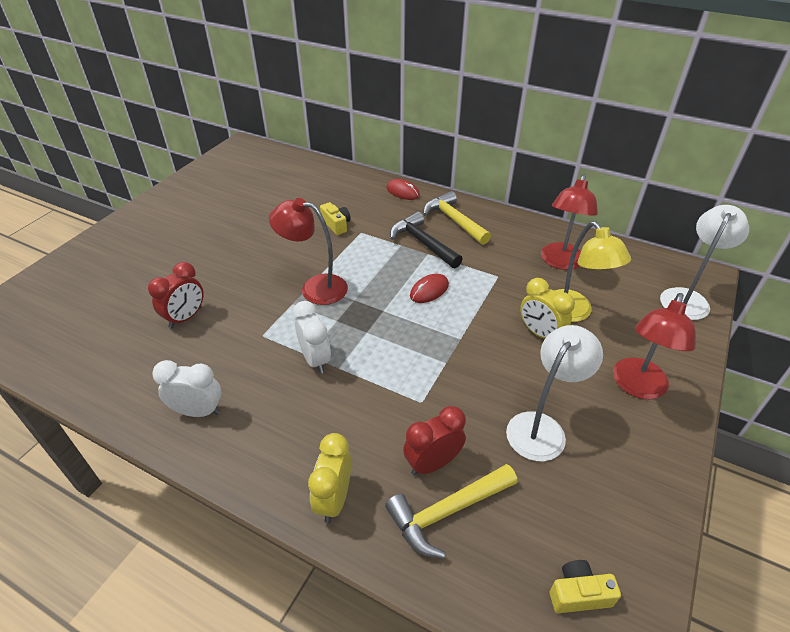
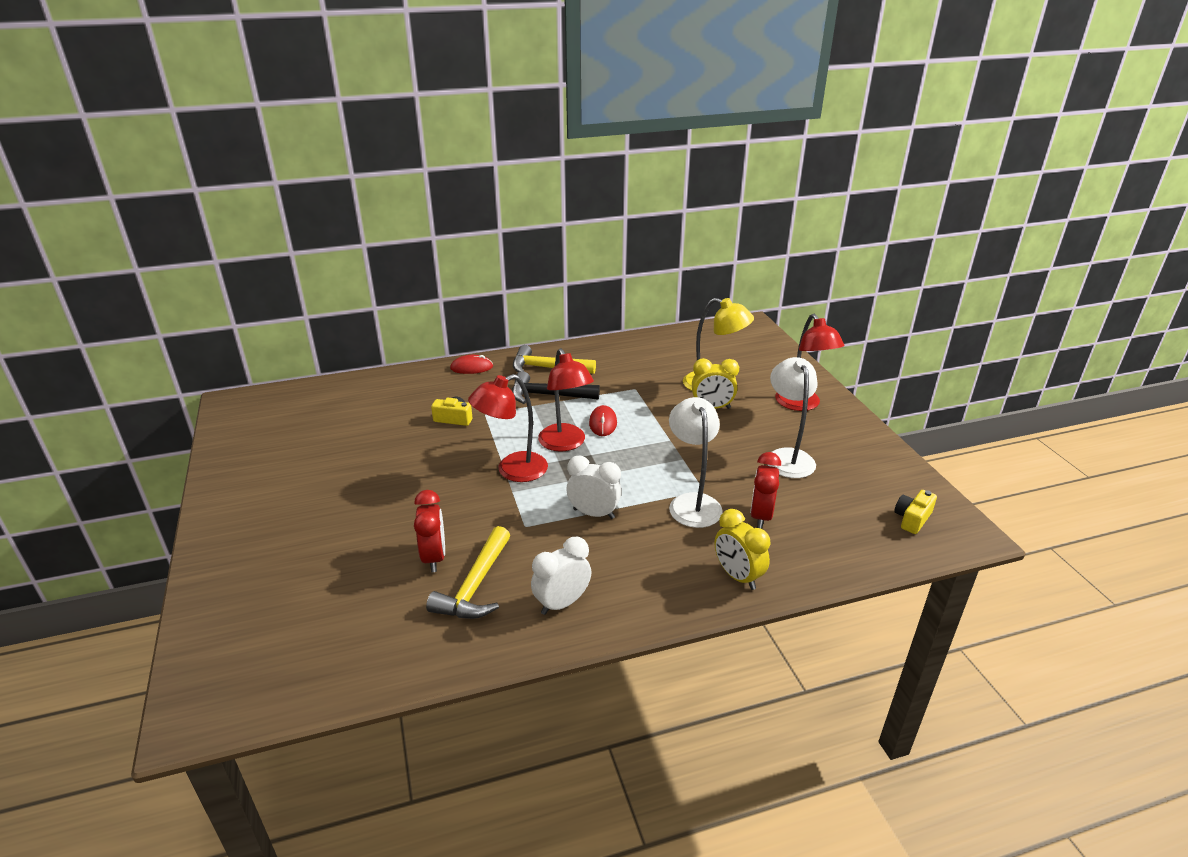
camera: 45 degrees left, 10 degrees down
yellow hammer [385,464,517,559] -> yellow hammer moved to [426,526,510,619]
red lamp [541,174,598,270] -> red lamp moved to [538,348,594,451]
white lamp [660,205,749,320] -> white lamp moved to [669,397,723,528]

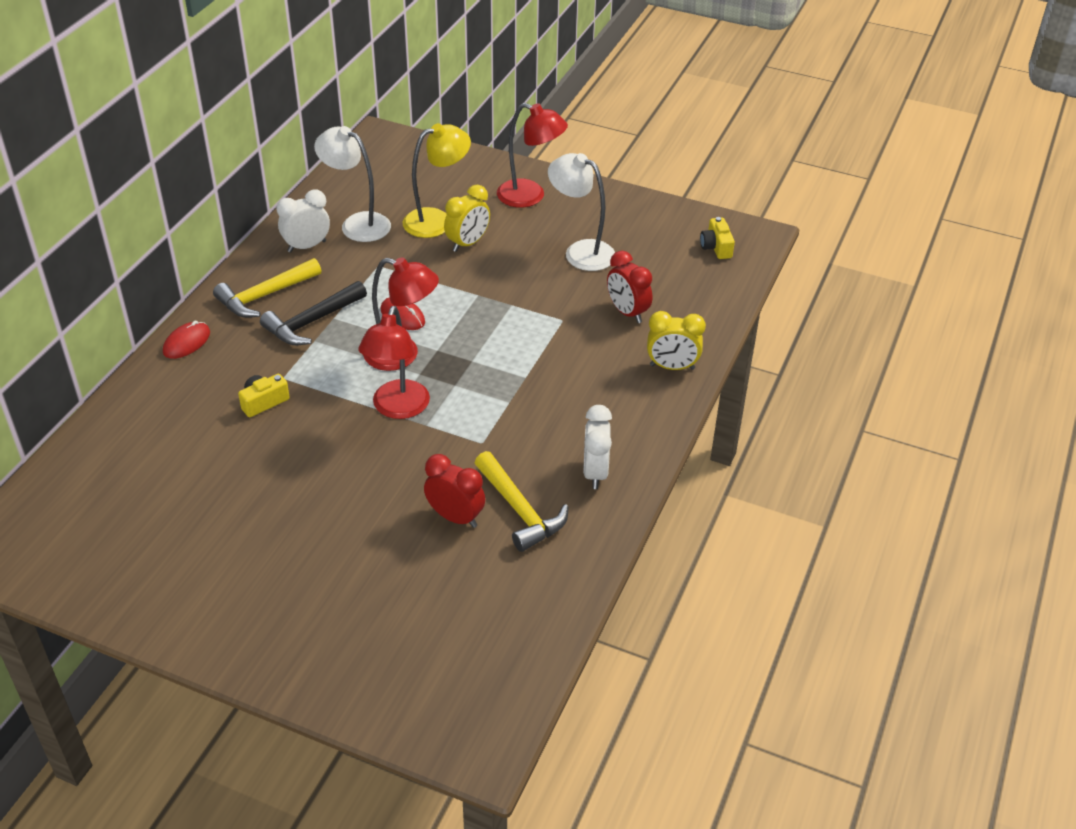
camera: 50 degrees left, 10 degrees up
white clock [566,456,622,519] -> white clock moved to [277,190,330,253]
white lamp [669,397,723,528] -> white lamp moved to [314,126,391,242]

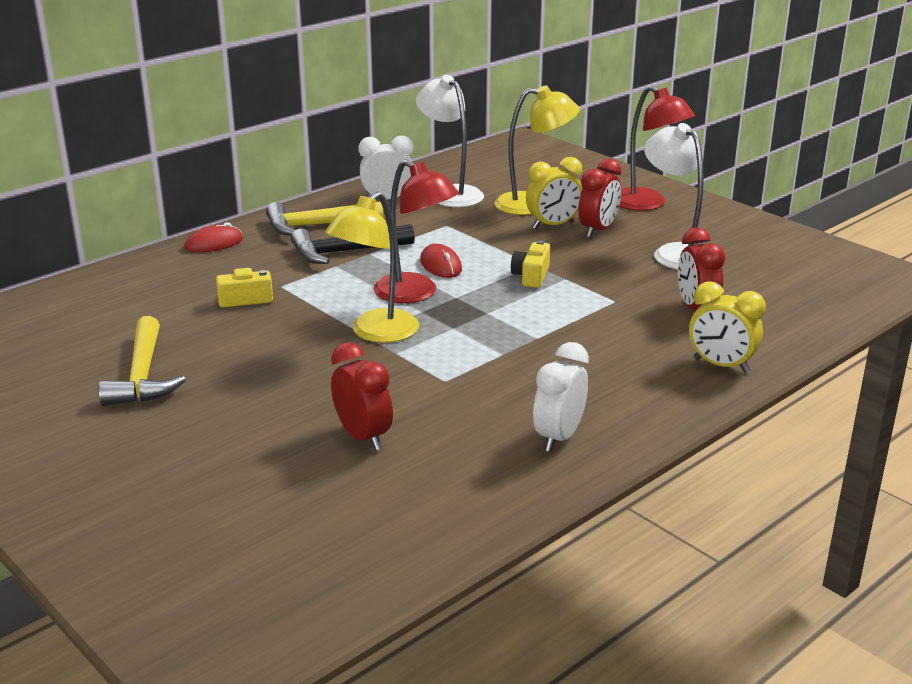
camera: 25 degrees right, 15 degrees down
red lamp [358,306,430,419] -> yellow lamp [325,192,419,343]
yellow hammer [475,451,568,552] -> yellow hammer moved to [99,316,186,406]
yellow camera [700,217,735,259] -> yellow camera moved to [511,240,550,288]
none -> red clock [578,158,622,238]

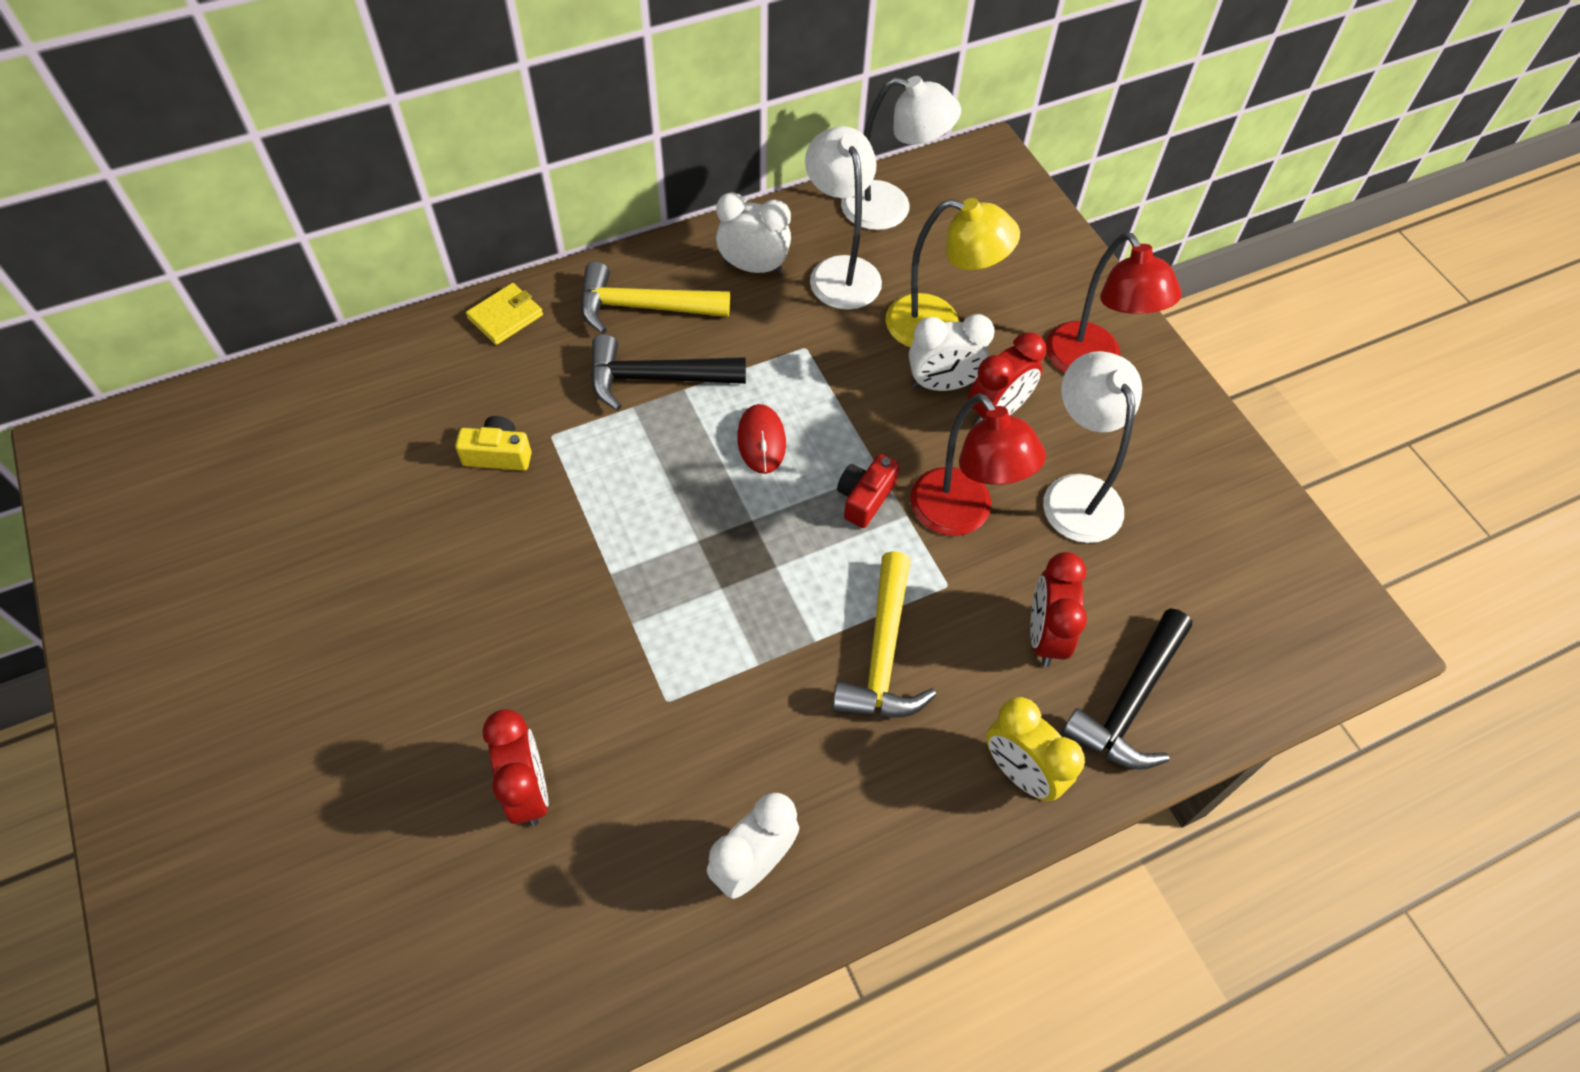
camera: 15 degrees right, 30 degrees up
yellow hammer [99,316,186,406] -> yellow hammer moved to [832,551,936,717]
red mouse [184,222,243,253] -> yellow wallet [466,283,543,345]
yellow lamp [325,192,419,343] -> none
red lamp [373,160,459,303] -> red lamp moved to [910,393,1046,536]
yellow camera [511,240,550,288] -> red camera [837,454,899,528]
yellow clock [526,157,582,229] -> white clock [909,314,995,391]
none -> white lamp [841,76,961,230]
none -> black hammer [1061,608,1192,770]

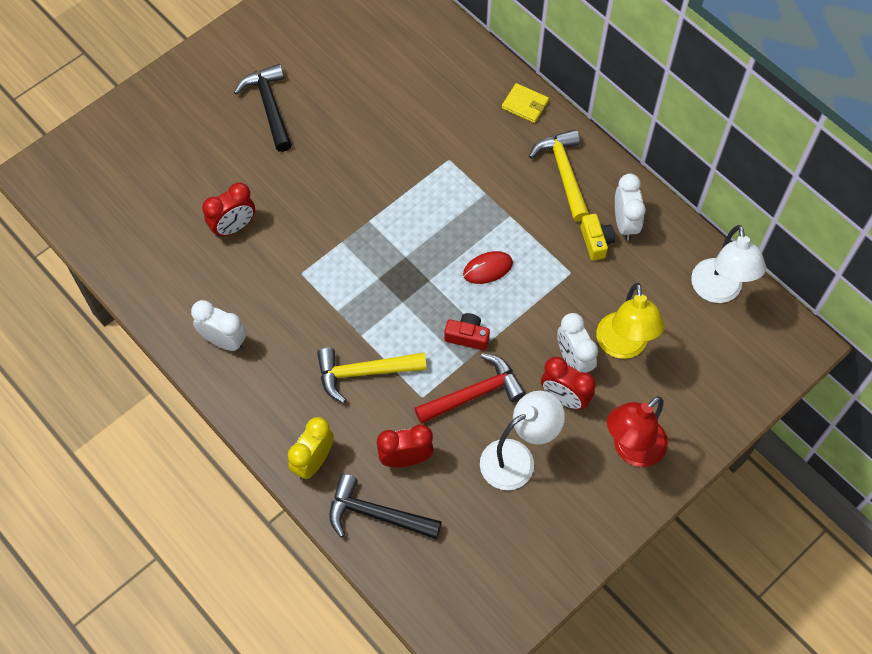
camera: 75 degrees right, 5 degrees up
yellow camera [455,416,532,471] -> yellow camera moved to [580,214,615,261]
black hammer [590,334,746,411] -> black hammer moved to [234,64,292,152]
white lamp [805,126,882,310] -> none
red lamp [910,393,1046,536] -> red hammer [414,353,526,424]

